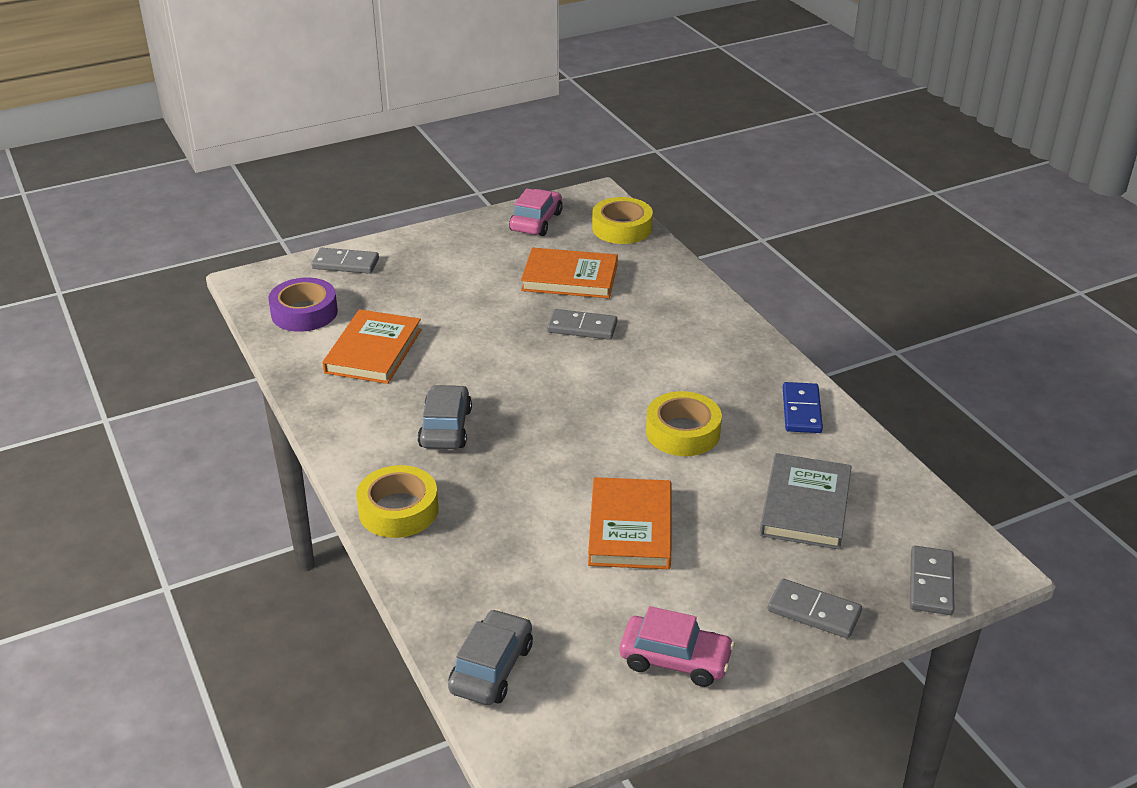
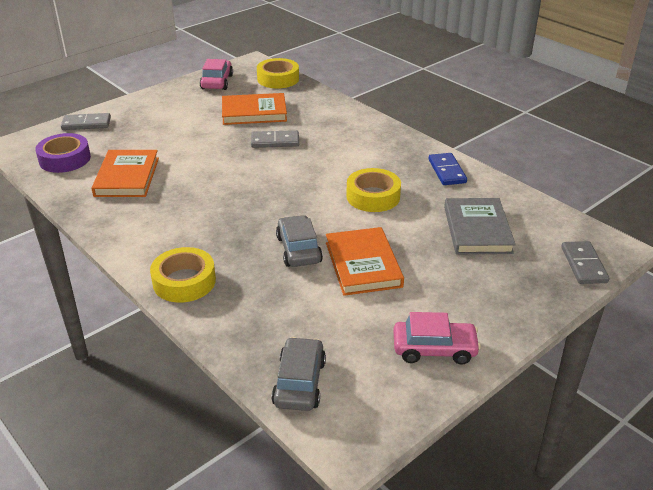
camera: 15 degrees left, 0 degrees up
grey car [418,385,472,449] -> grey car moved to [276,215,323,267]
grey domino [768,579,862,639] -> none

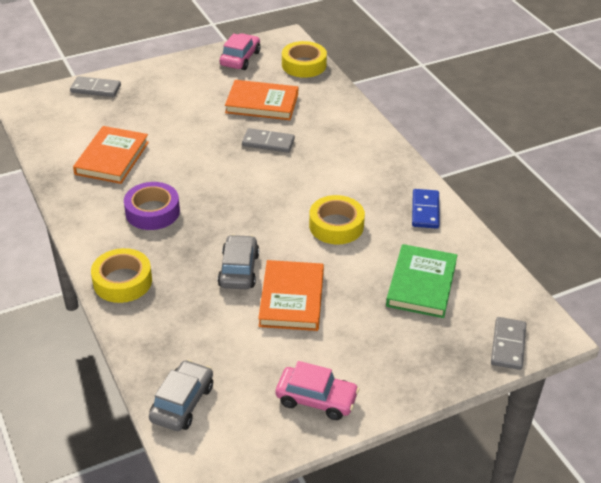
camera: 15 degrees right, 5 degrees up
purple tape [35,133,91,173] -> purple tape moved to [124,182,180,230]
grey book [444,198,516,254] -> green book [386,244,457,318]

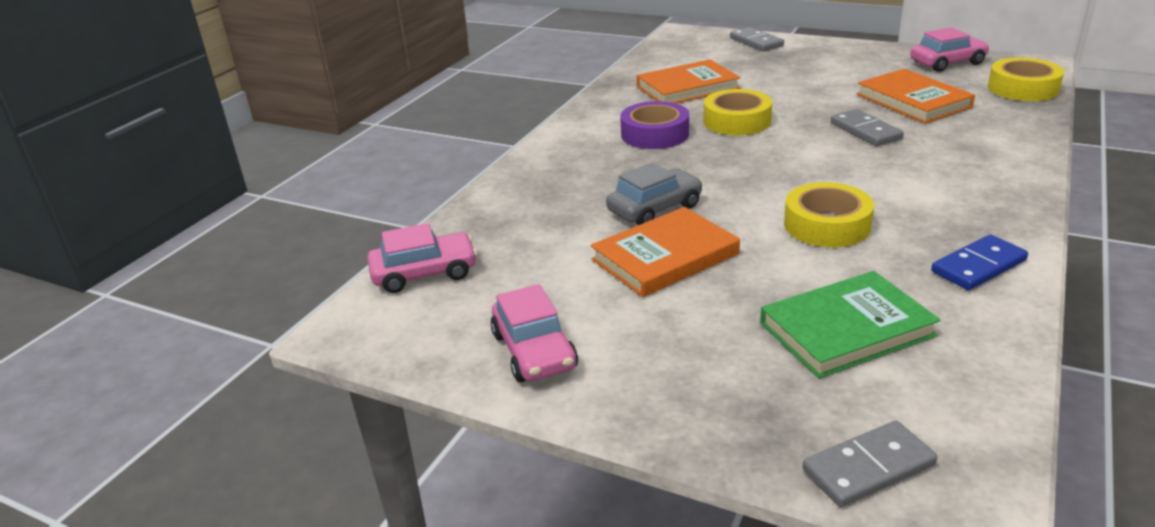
camera: 55 degrees right, 10 degrees down
yellow tape [91,248,152,303] -> yellow tape moved to [703,89,772,135]
grey car [149,360,213,431] -> pink car [367,223,477,293]

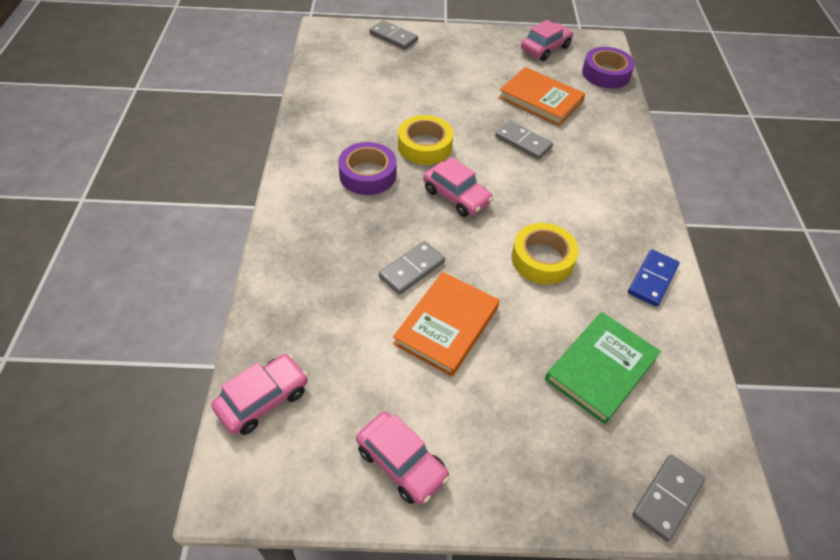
camera: 30 degrees left, 20 degrees up
grey car [606,162,703,225] -> grey domino [379,241,445,295]
orange book [637,59,740,103] -> none
yellow tape [988,58,1064,101] -> purple tape [582,47,635,89]
none -> pink car [423,157,493,217]

